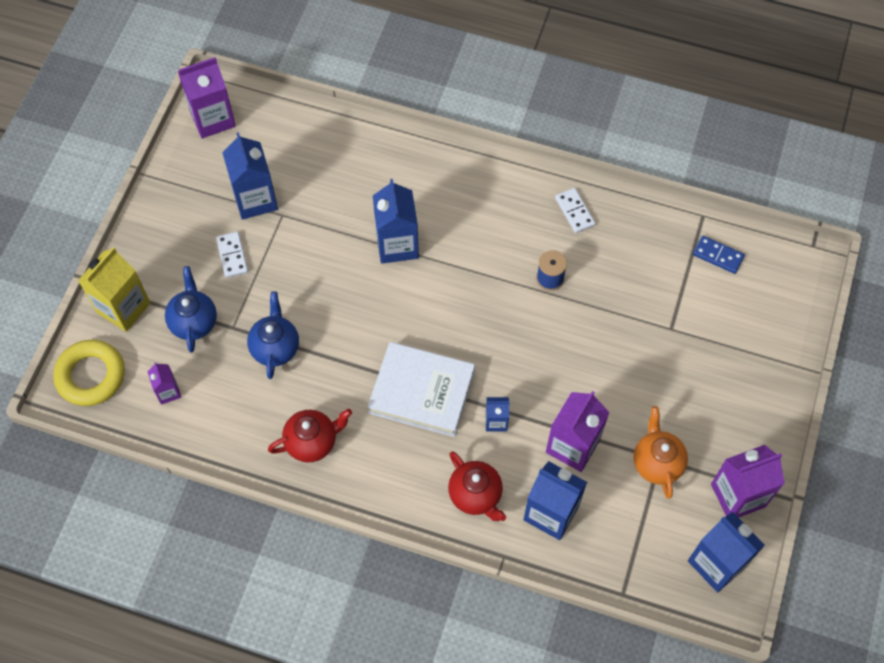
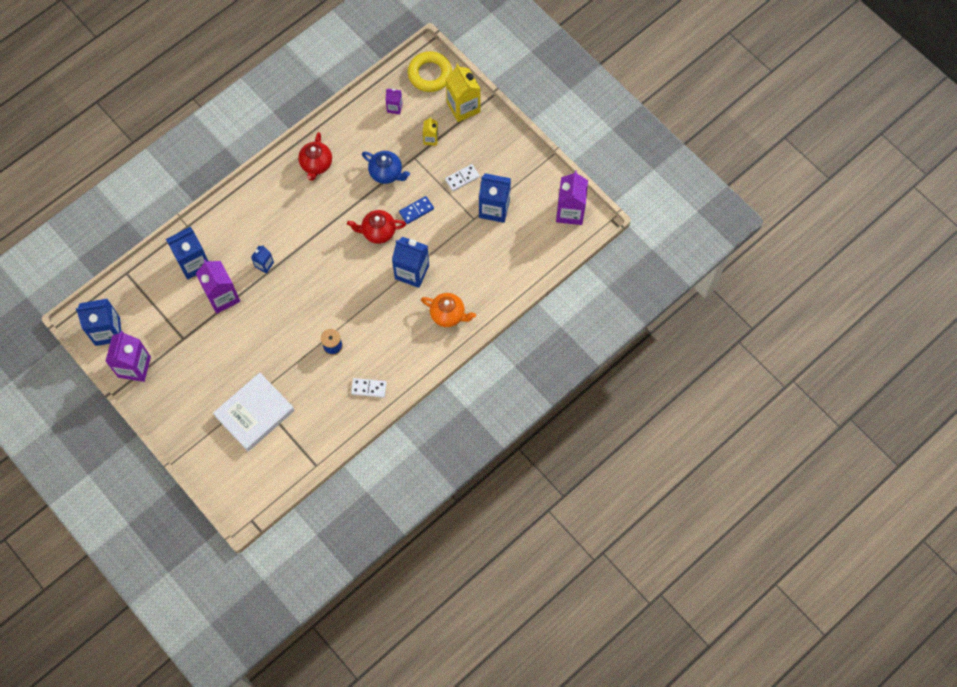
camera: 120 degrees right, 5 degrees up
blue teapot [165,266,217,352] -> yellow carton [423,117,438,146]
white domino [216,231,248,278] -> white domino turned 45 degrees counterclockwise [445,164,480,191]
white book [368,342,475,437] -> white book moved to [213,372,295,451]
red teapot [448,451,506,521] -> red teapot moved to [347,210,406,244]
orange teapot [634,406,688,499] -> orange teapot moved to [421,293,476,327]
blue domino [693,236,745,274] -> blue domino moved to [399,196,434,224]

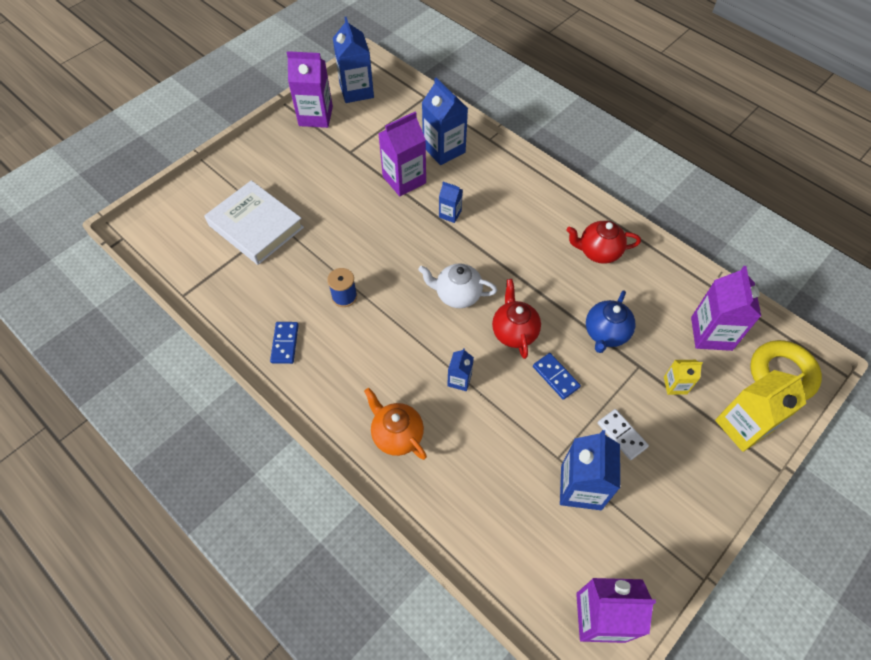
camera: 85 degrees right, 10 degrees down
white domino [351,378,387,398] -> blue domino [270,322,299,364]
purple carton [385,88,402,114] -> purple carton [691,266,761,351], size x1.90
blue carton [392,237,429,288] -> blue carton [447,348,474,391], size x0.53
orange teapot [421,293,476,327] -> orange teapot turned 120 degrees clockwise [364,388,427,460]
none -> white teapot [418,263,497,308]

